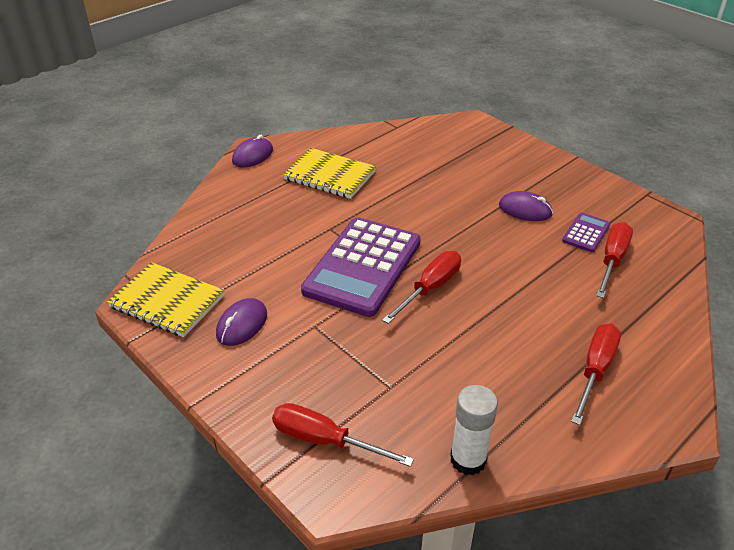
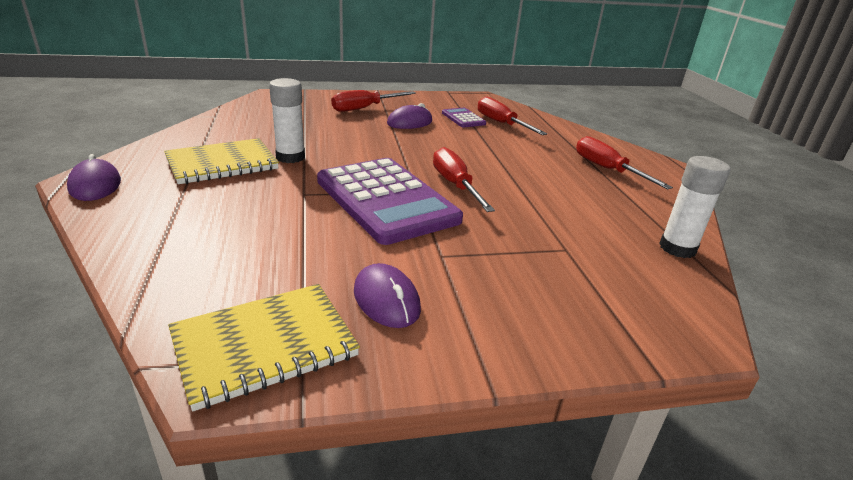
camera: 60 degrees left, 10 degrees down
red screwdriver [272,403,414,467] -> red screwdriver moved to [331,90,416,112]
none -> white glue stick [269,78,305,163]

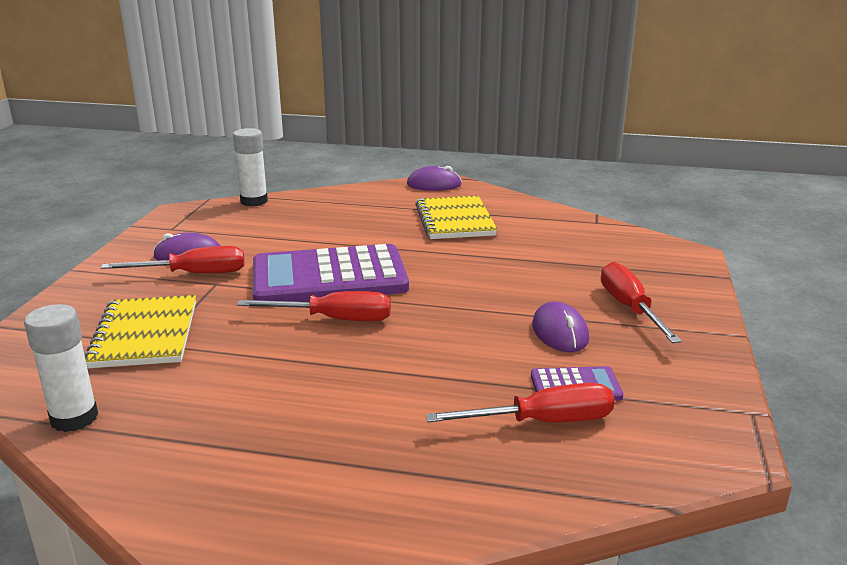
camera: 115 degrees right, 5 degrees down
yellow notebook [168,284,360,412] -> yellow notebook moved to [84,295,196,368]
white glue stick [269,78,305,163] -> white glue stick moved to [233,128,268,206]
red screwdriver [576,136,673,189] -> red screwdriver moved to [101,246,244,274]

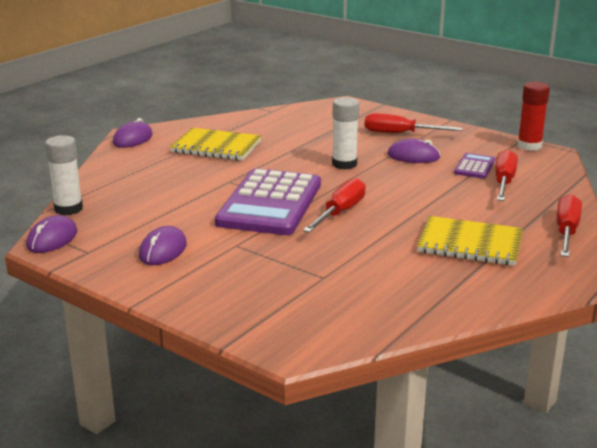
camera: 65 degrees left, 0 degrees up
white glue stick [24,304,98,432] -> white glue stick moved to [332,97,359,169]
yellow notebook [84,295,196,368] -> yellow notebook moved to [417,216,523,266]
red screwdriver [101,246,244,274] -> red screwdriver moved to [557,194,582,257]
none -> purple mouse [26,215,77,253]
none -> red glue stick [517,82,550,151]

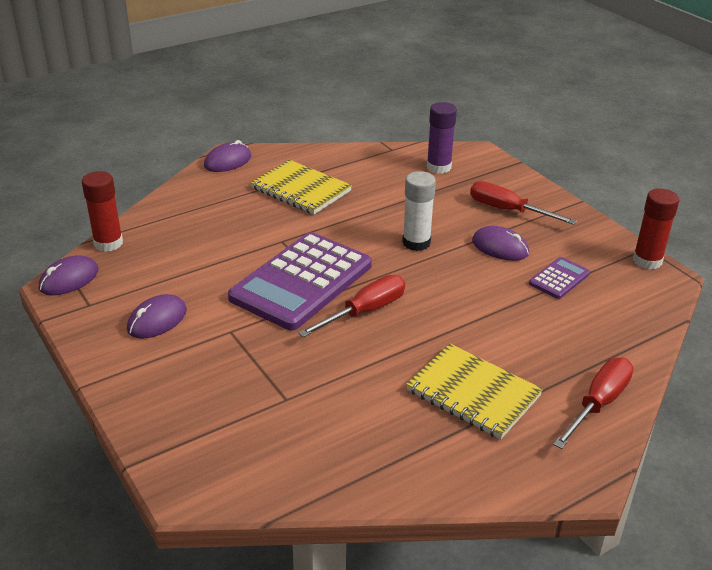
camera: 20 degrees right, 10 degrees up
white glue stick [45,135,83,215] -> red glue stick [82,171,123,252]
red screwdriver [495,149,518,201] -> none
none -> purple glue stick [427,102,457,174]

